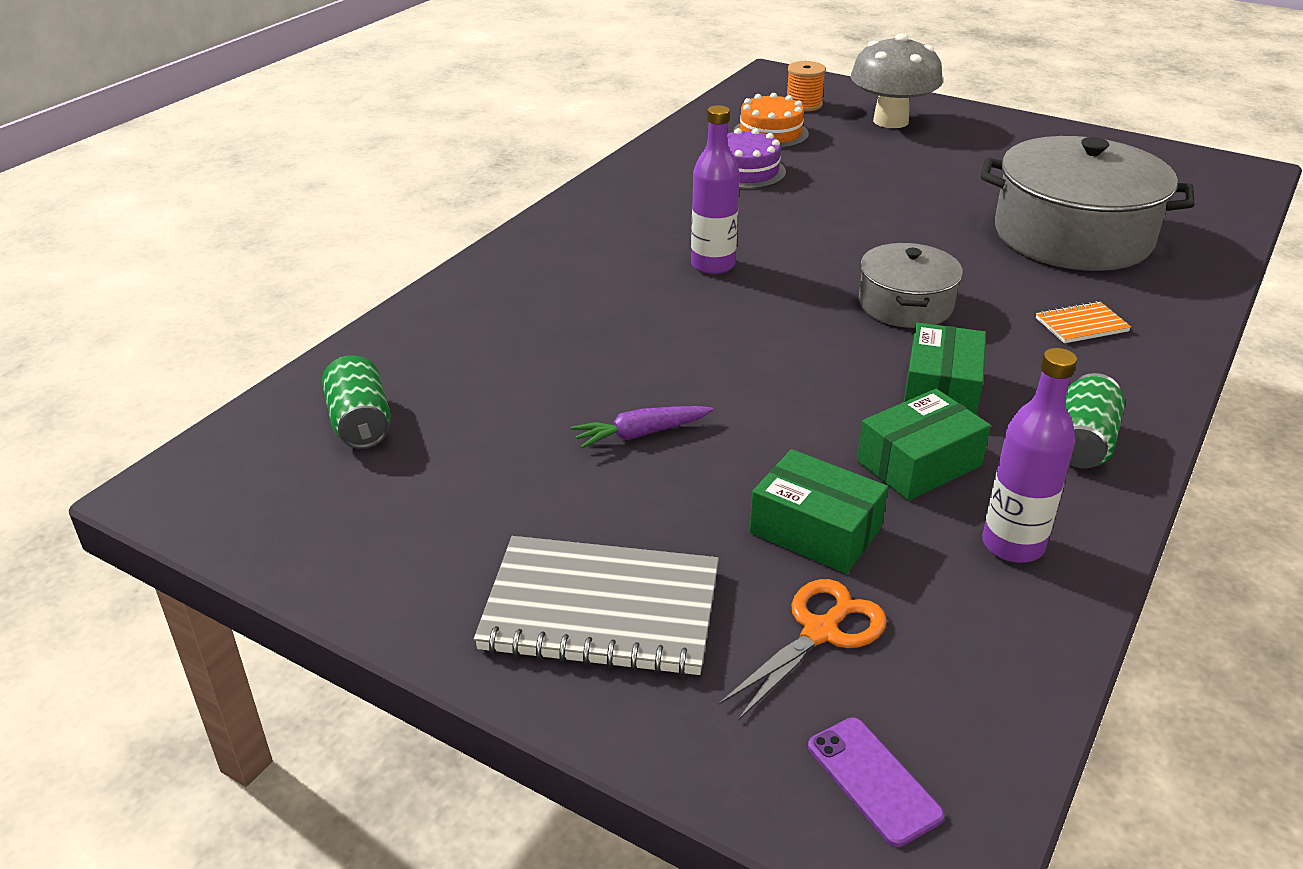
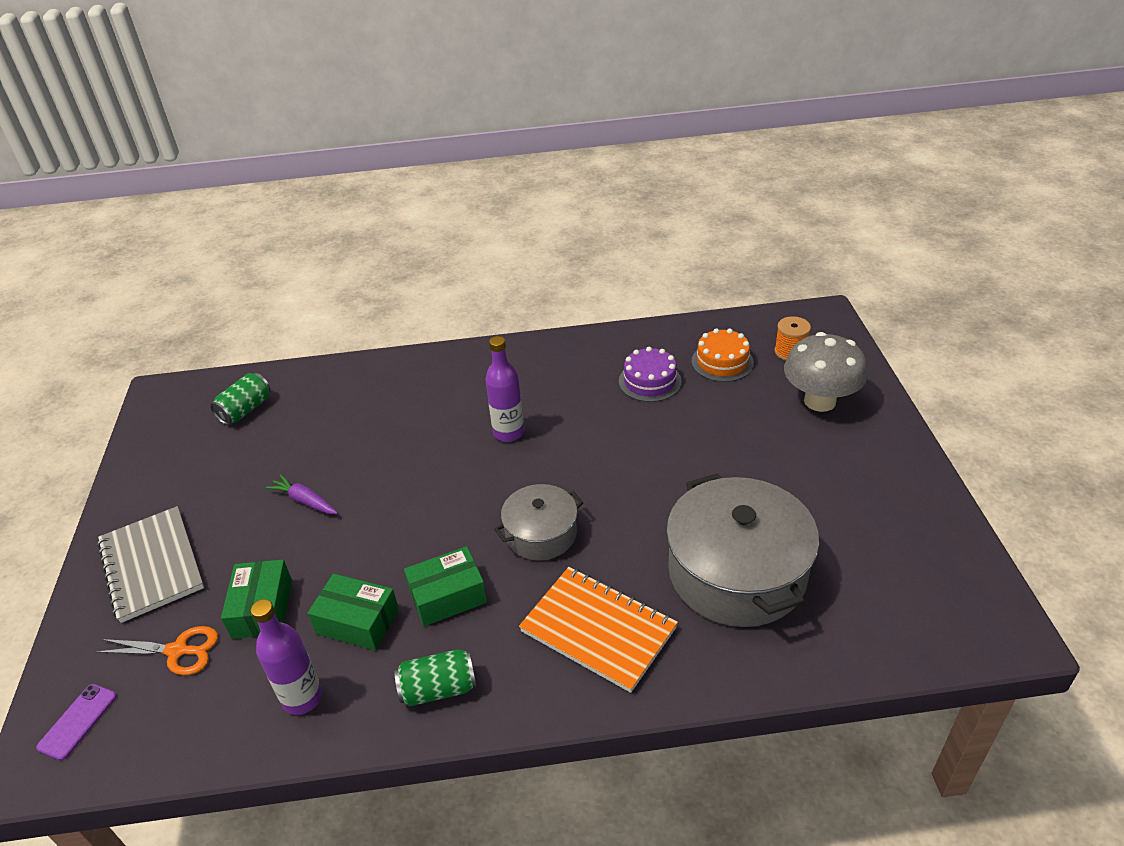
camera: 55 degrees right, 5 degrees up
orange notebook [1036,301,1131,343] -> orange notebook [519,567,678,693], size x2.11

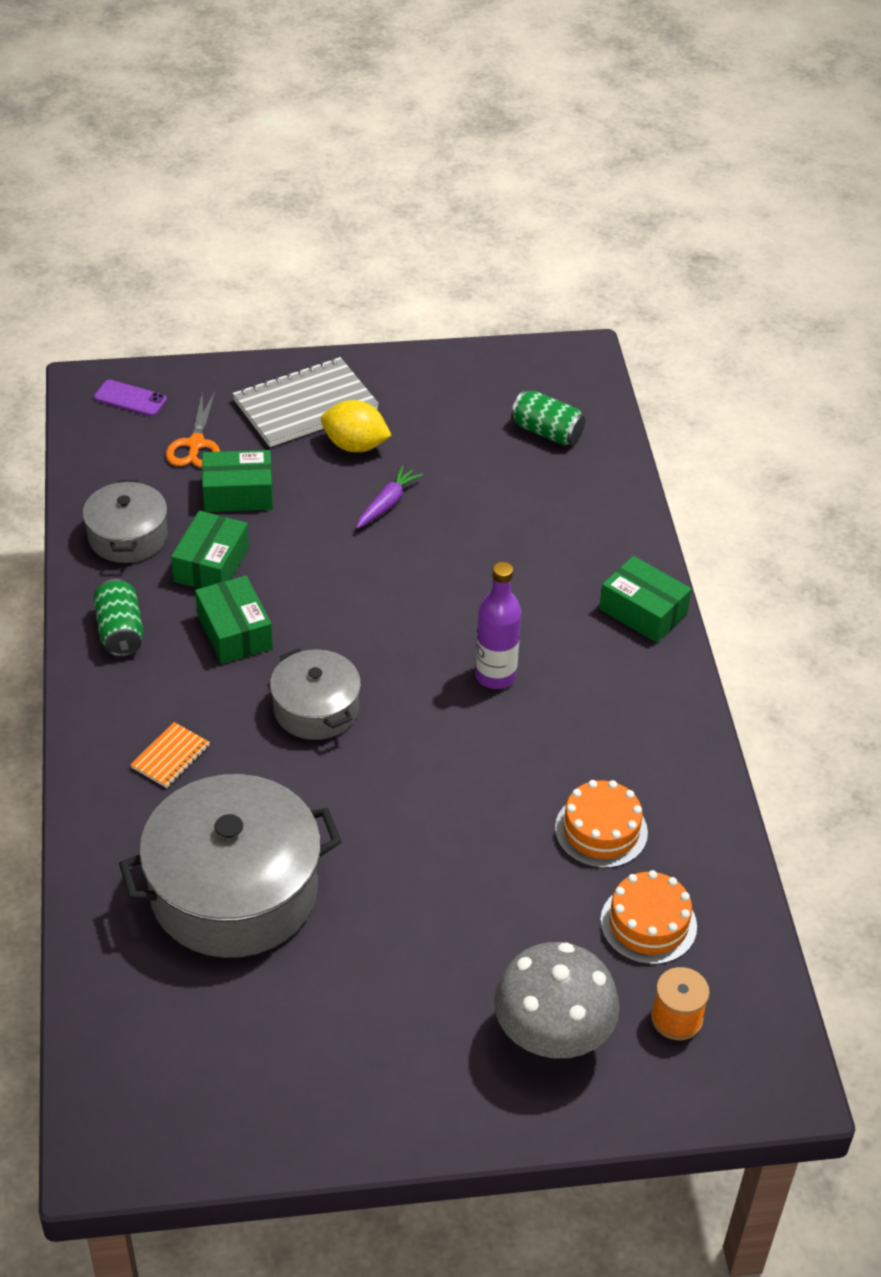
camera: 85 degrees right, 5 degrees up
purple bottle [251,599,322,715] -> grey pot [83,480,168,563]
orange notebook [519,567,678,693] -> orange notebook [130,722,210,788], size x0.47
purple cake [619,347,682,402] -> orange cake [555,780,648,868]
none -> yellow lemon [321,400,392,452]
none -> green box [599,556,691,643]

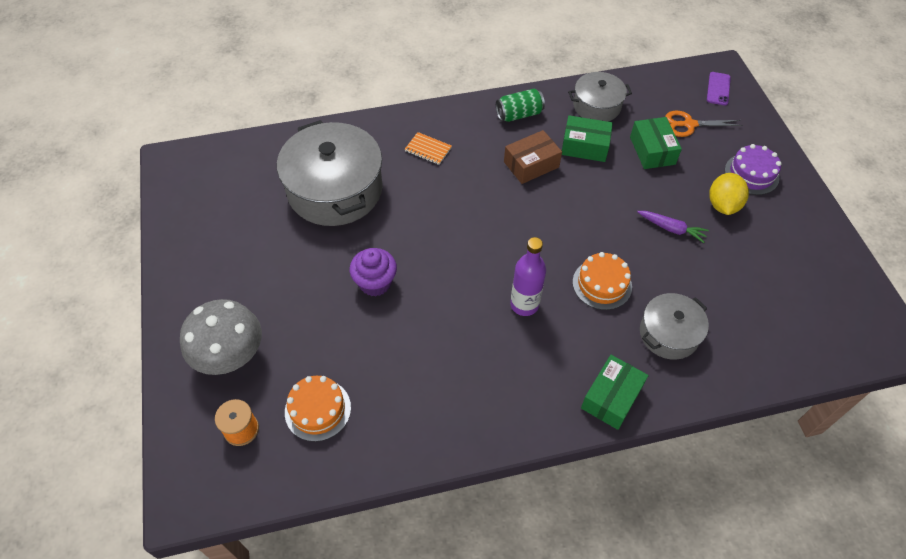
camera: 85 degrees right, 10 degrees up
green box [195,576,273,664] -> brown box [504,130,562,184]
grey notebook [233,357,379,447] -> purple cake [725,144,781,195]
grey pot [270,648,361,740] -> grey pot moved to [640,293,709,360]
green can [511,390,586,446] -> none
orange cake [555,780,648,868] -> orange cake moved to [573,252,632,310]
none -> purple cupcake [350,248,397,296]

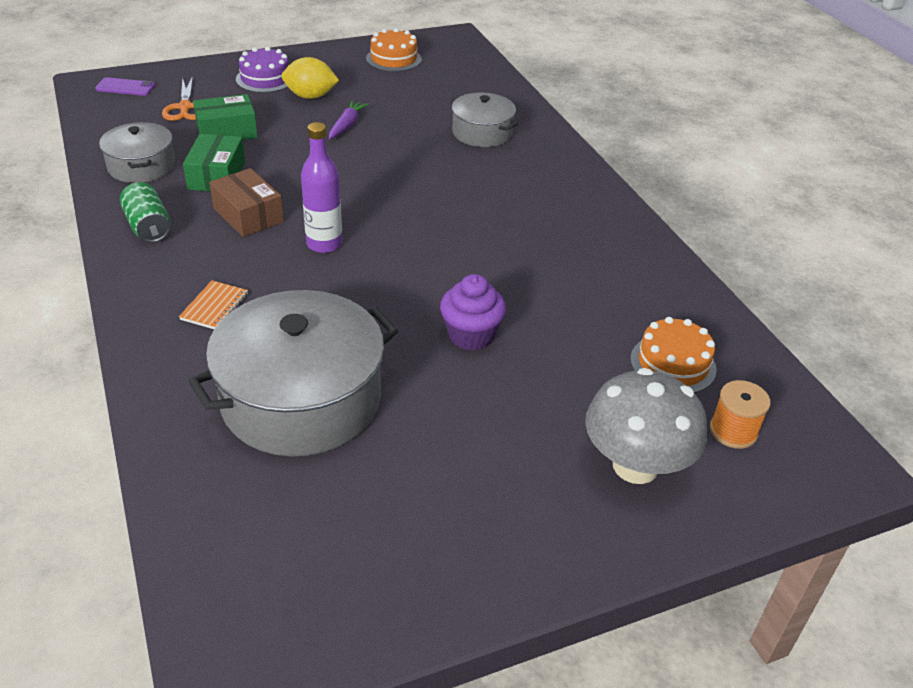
camera: 100 degrees left, 15 degrees down
purple bottle [510,237,546,316] -> purple bottle moved to [301,122,342,253]
orange cake [573,252,632,310] -> orange cake moved to [366,28,422,72]
green box [581,355,649,430] -> none

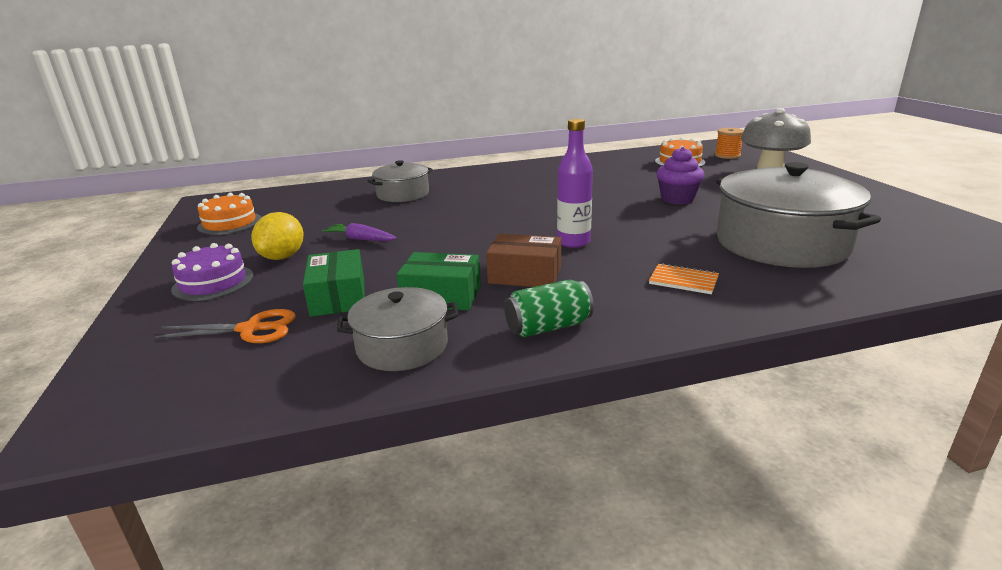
camera: 80 degrees left, 15 degrees down
purple phone [95,77,155,96] -> none
brown box [209,168,284,237] -> brown box turned 45 degrees clockwise [486,234,561,287]

